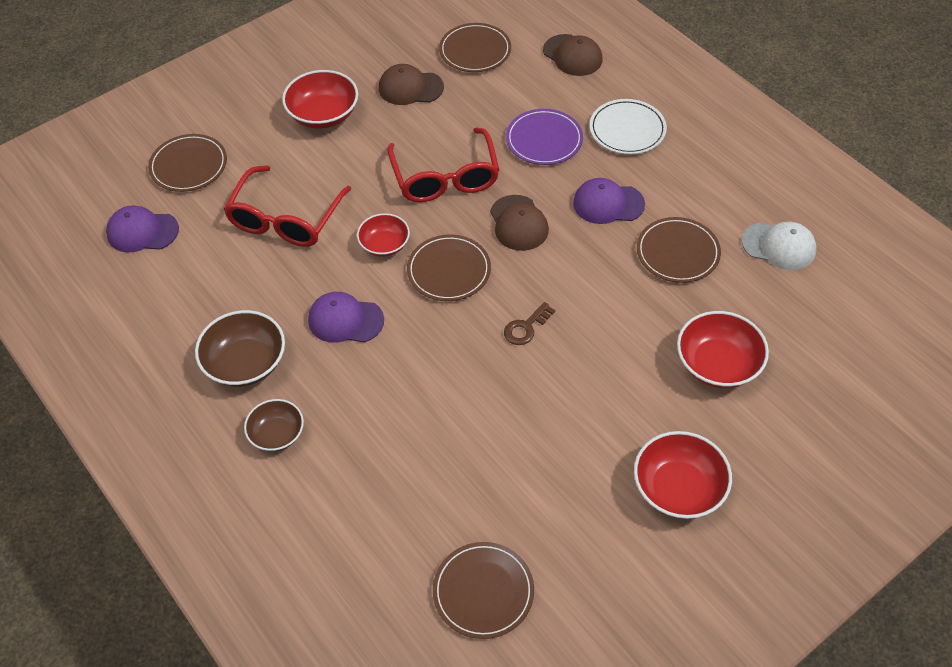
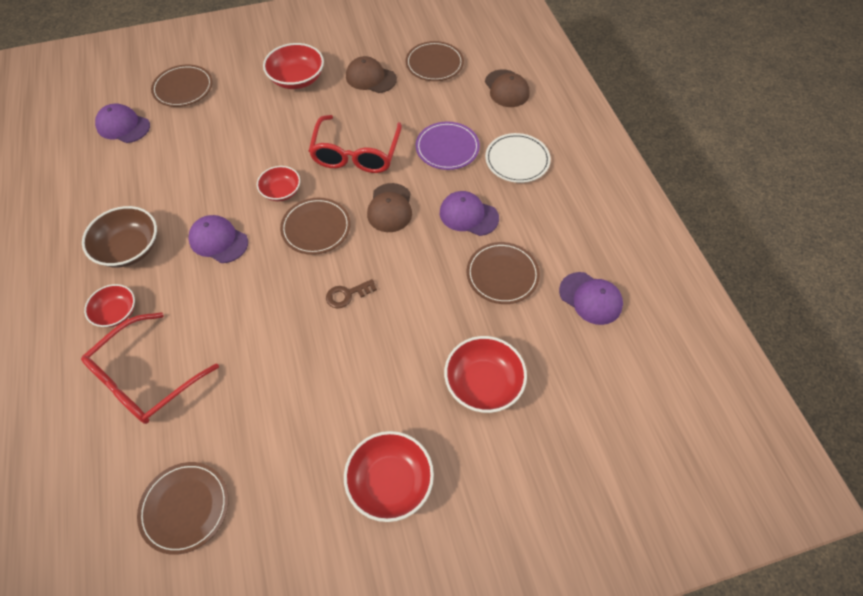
camera: 20 degrees right, 5 degrees up
red glasses [224,165,351,247] -> red glasses moved to [81,312,219,424]
brown bowl [244,399,304,452] -> red bowl [84,284,135,327]
white cap [742,222,816,270] -> purple cap [559,272,623,325]

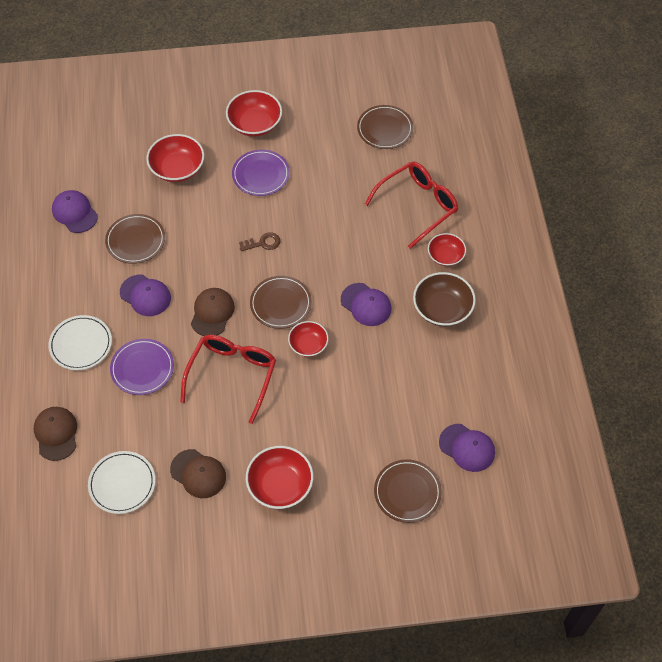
camera: 170 degrees left, 0 degrees up
brown plate [405,41,464,81] -> white plate [88,451,155,514]
none -> purple plate [232,150,290,196]

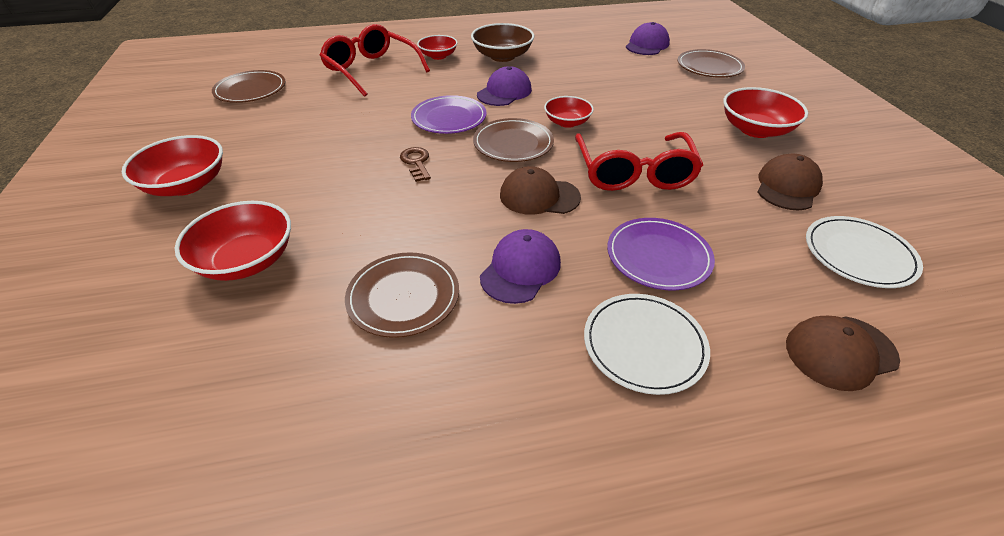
camera: 95 degrees left, 15 degrees down
purple cap [52,190,98,233] -> none
red glasses [180,335,276,424] -> red glasses turned 105 degrees counterclockwise [575,132,703,191]
purple plate [232,150,290,196] -> purple plate moved to [411,95,487,134]

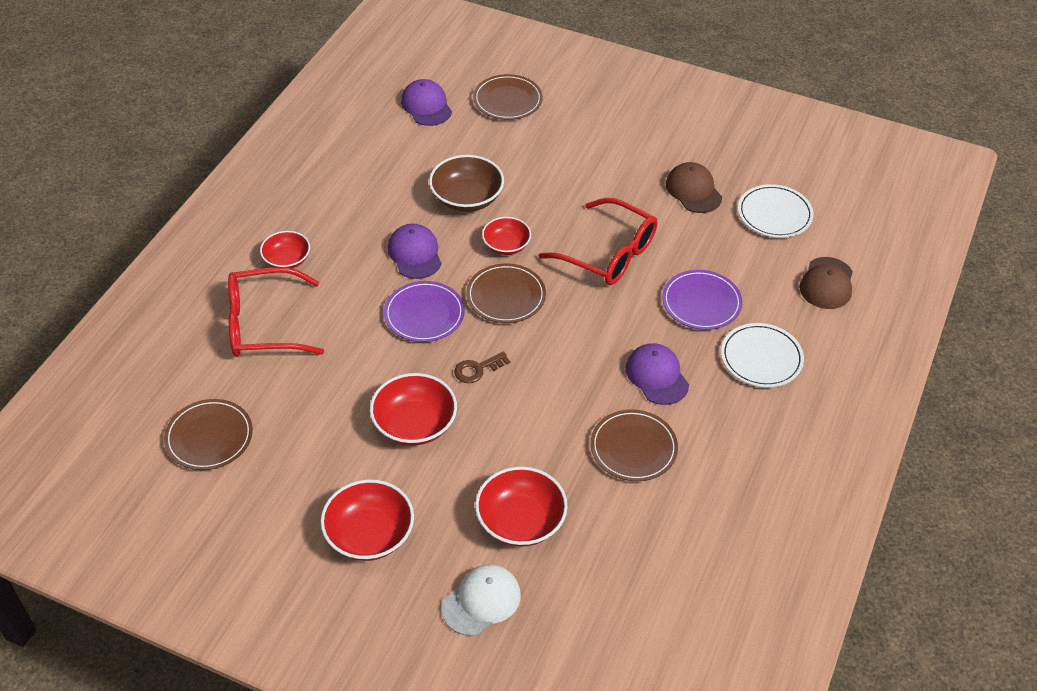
camera: 55 degrees left, 5 degrees up
brown key [400,147,431,182] -> brown key turned 45 degrees counterclockwise [454,352,510,383]
brown bowl [471,23,534,62] -> brown bowl moved to [429,155,504,212]
brown cap [500,166,581,215] -> none
red bowl [723,87,808,138] -> red bowl moved to [370,373,457,446]
none -> white cap [442,564,521,636]

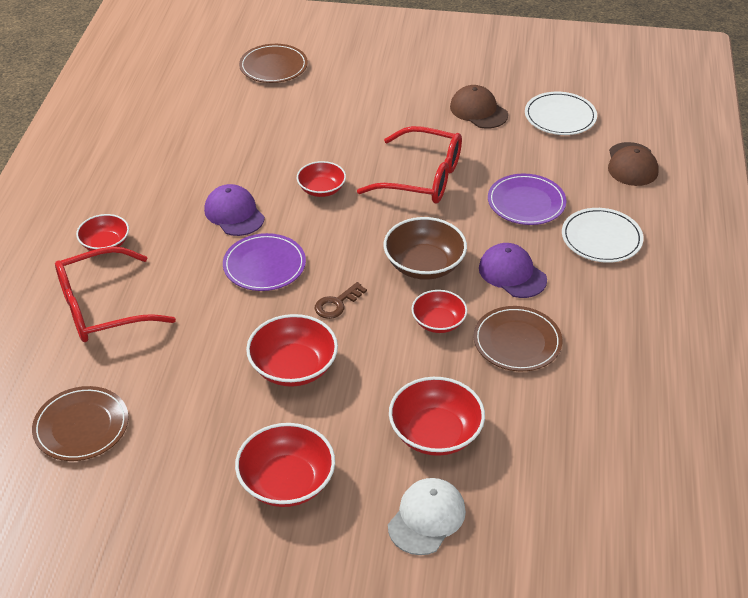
camera: 15 degrees left, 5 degrees down
purple cap [401,79,452,126] -> none
brown bowl [429,155,504,212] -> brown bowl moved to [383,217,467,280]
brown plate [466,263,546,323] -> none
none -> red bowl [412,290,467,333]

